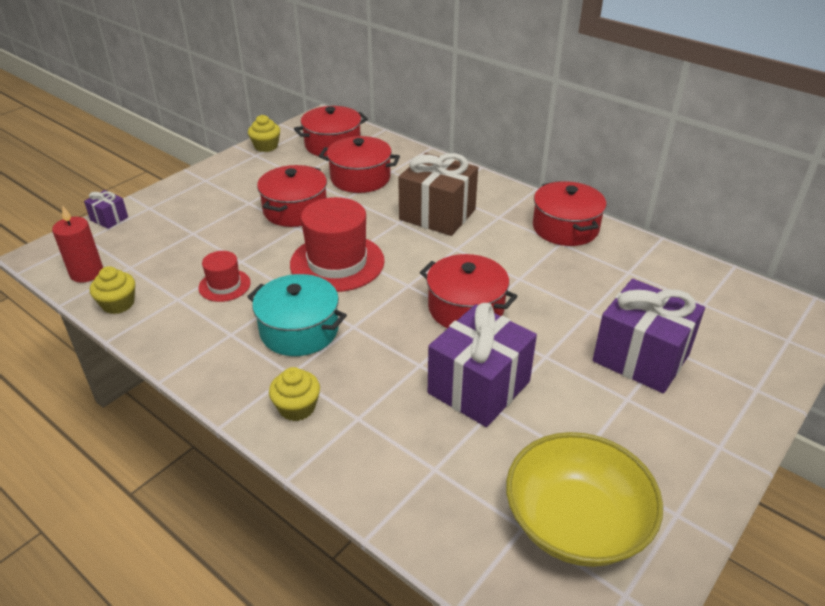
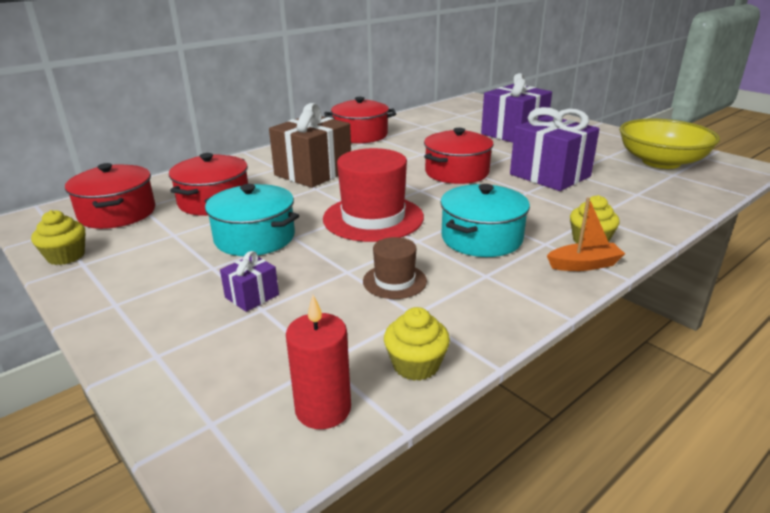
camera: 80 degrees left, 10 degrees down
purple gift [84,190,128,229] -> purple gift moved to [220,251,279,312]
red hat [198,251,251,302] -> brown hat [363,237,427,299]
red pot [257,165,327,227] -> turquoise pot [205,184,299,256]
none -> orange boat [547,197,625,271]

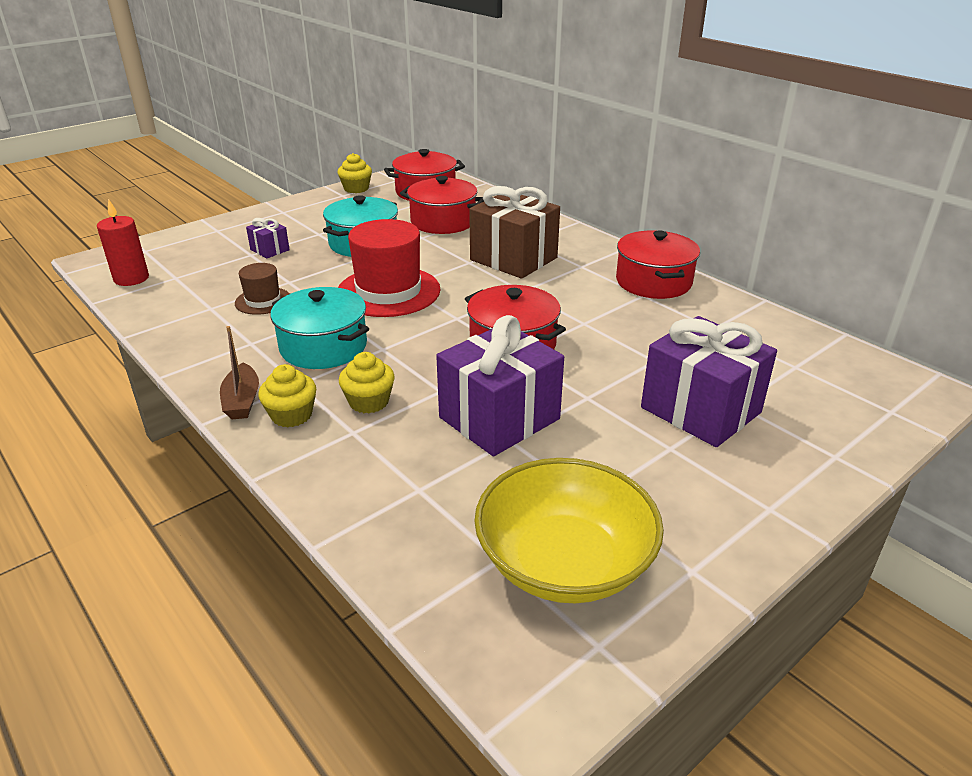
camera: 90 degrees right, 5 degrees up
yellow cupcake [384,307,450,381] -> yellow cupcake moved to [339,352,395,413]
orange boat [547,197,625,271] -> brown boat [220,326,259,420]

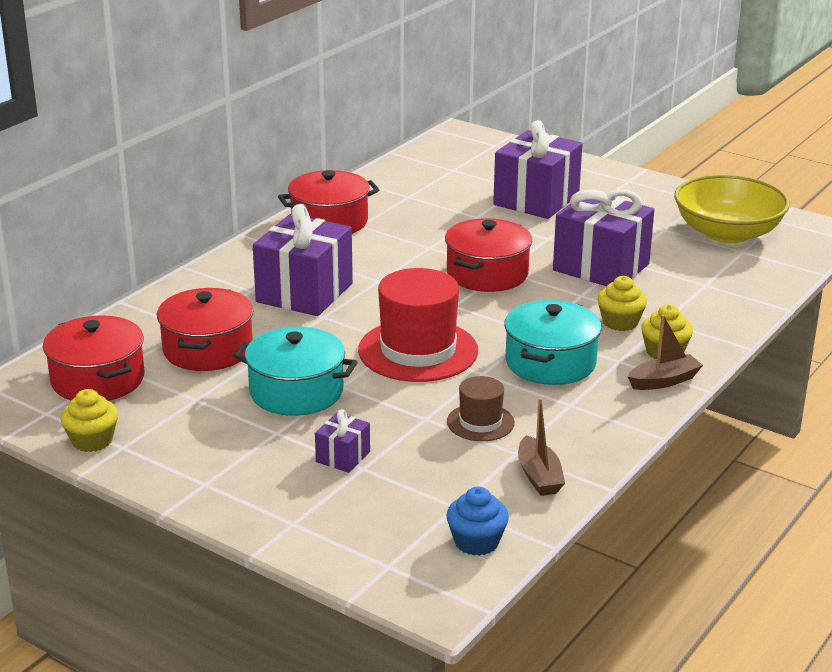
camera: 105 degrees left, 5 degrees down
red candle [97,199,149,286] -> blue cupcake [446,487,509,556]
brown gift [469,186,560,279] -> purple gift [253,204,353,316]
none -> brown boat [518,398,565,496]

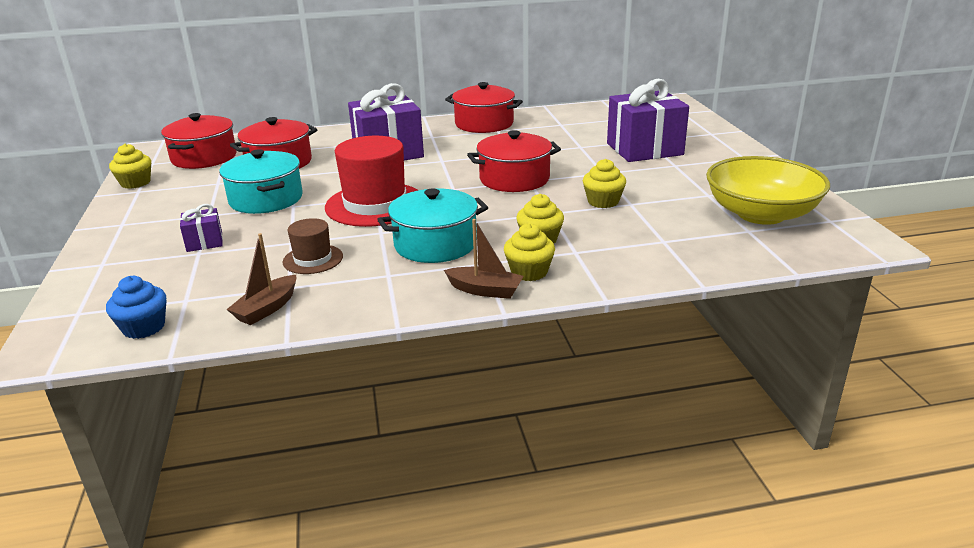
camera: 45 degrees right, 0 degrees up
purple gift [553,189,654,286] -> yellow cupcake [583,159,626,208]

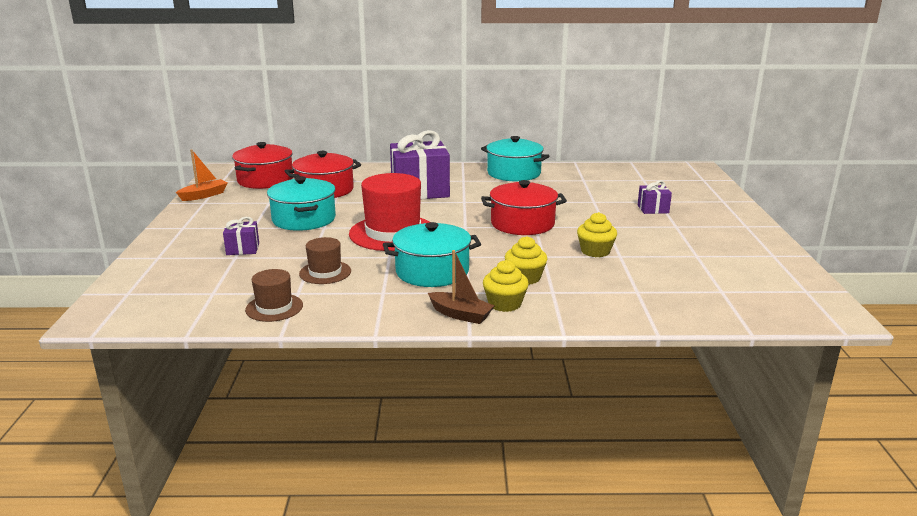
camera: 10 degrees right, 5 degrees down
blue cupcake [106,276,167,339] -> none
yellow cupcake [109,144,151,189] -> orange boat [176,150,227,201]
brown boat [227,233,296,325] -> brown hat [245,269,303,322]
red pot [445,82,523,133] -> turquoise pot [481,136,550,181]
purple gift [607,79,689,162] -> purple gift [638,180,672,214], size x0.46
yellow bowl [706,156,830,225] -> none

